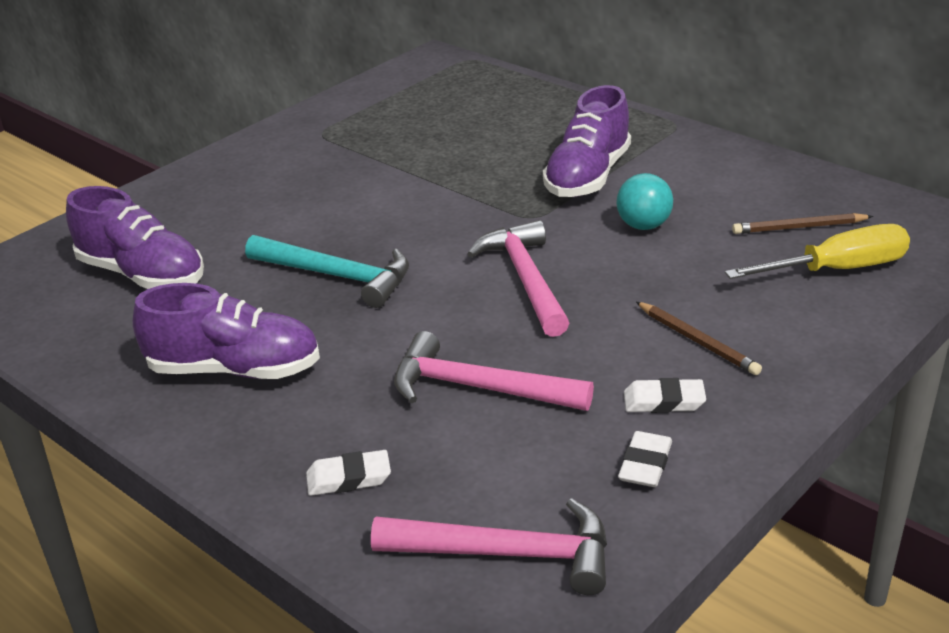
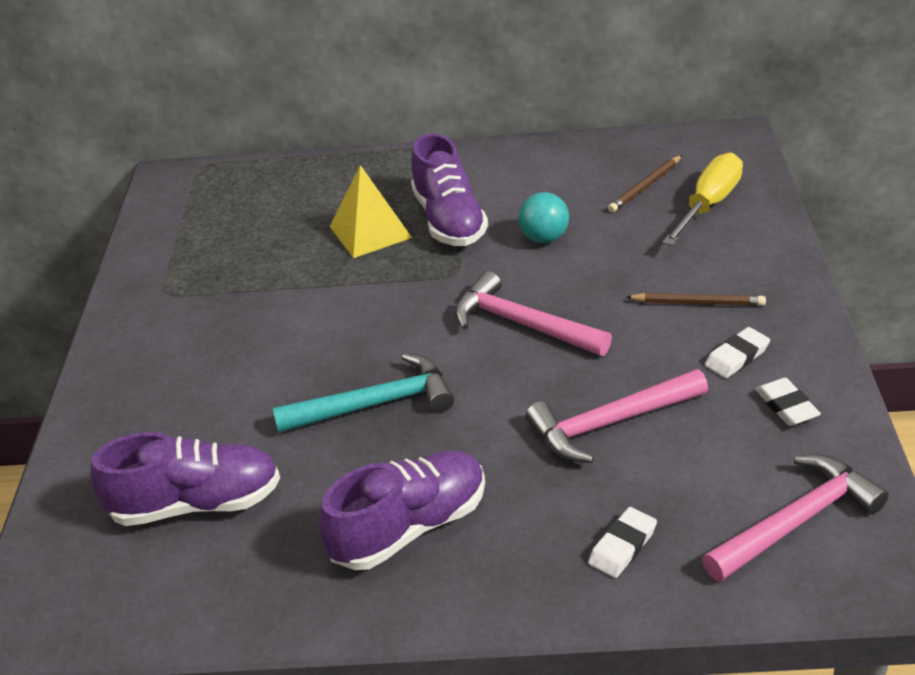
camera: 40 degrees left, 5 degrees up
none -> yellow pyramid [330,165,412,258]

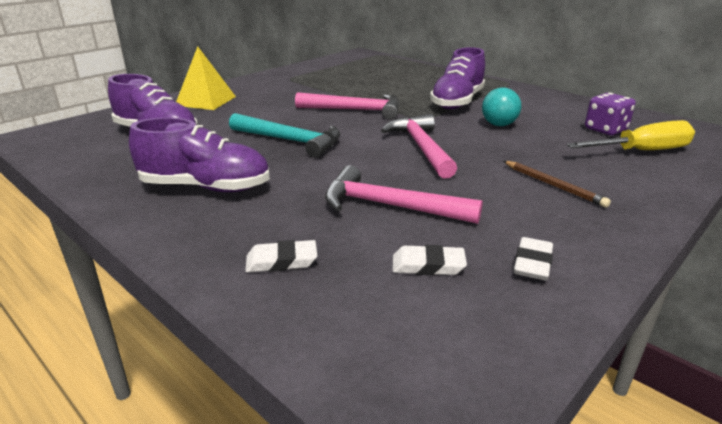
camera: 40 degrees right, 10 degrees down
yellow pyramid [330,165,412,258] -> yellow pyramid moved to [176,46,236,110]
brown pencil [608,155,682,213] -> purple dice [585,93,636,135]
pink hammer [702,454,889,582] -> pink hammer moved to [295,92,400,120]
white eraser [705,327,770,378] -> white eraser moved to [393,245,467,275]

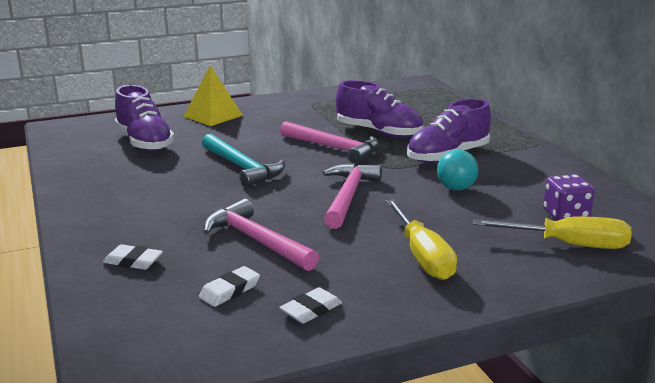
camera: 25 degrees right, 5 degrees down
purple shoe [129,117,270,192] -> purple shoe moved to [336,80,424,138]
white eraser [393,245,467,275] -> white eraser turned 75 degrees counterclockwise [199,266,260,307]
brown pencil [503,161,611,208] -> yellow screwdriver [386,199,457,280]

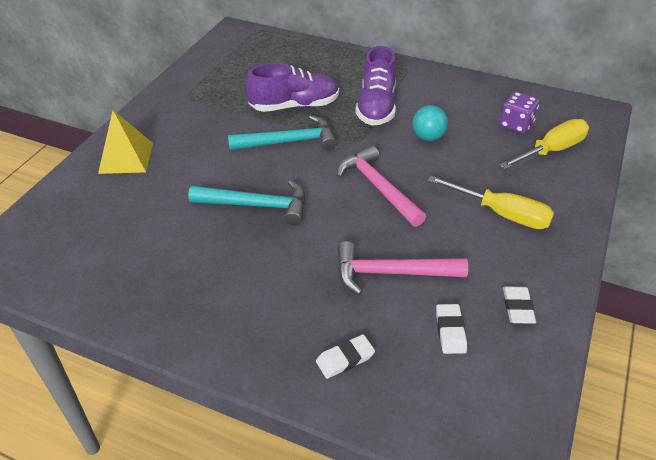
camera: 45 degrees left, 20 degrees up
purple shoe [115,85,174,151] -> none
pink hammer [280,121,379,164] -> turquoise hammer [228,115,337,151]

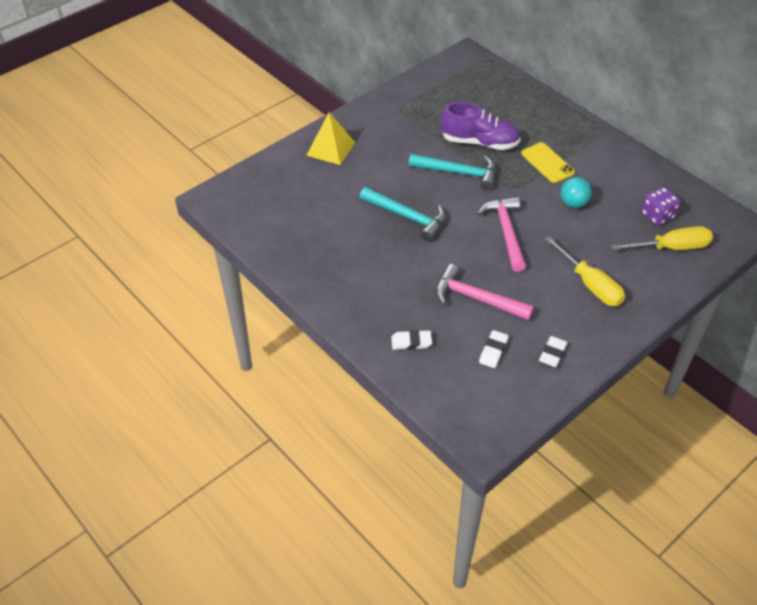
camera: 25 degrees right, 5 degrees up
purple shoe [355,46,397,126] -> yellow phone [521,142,575,183]

